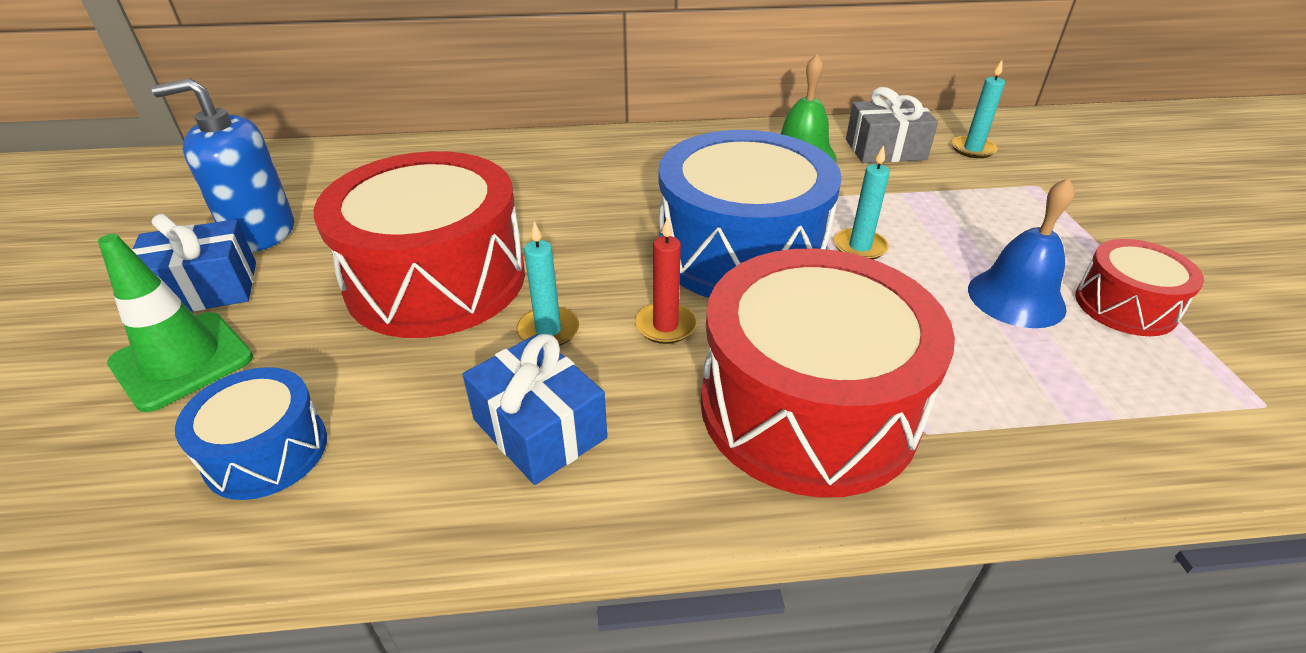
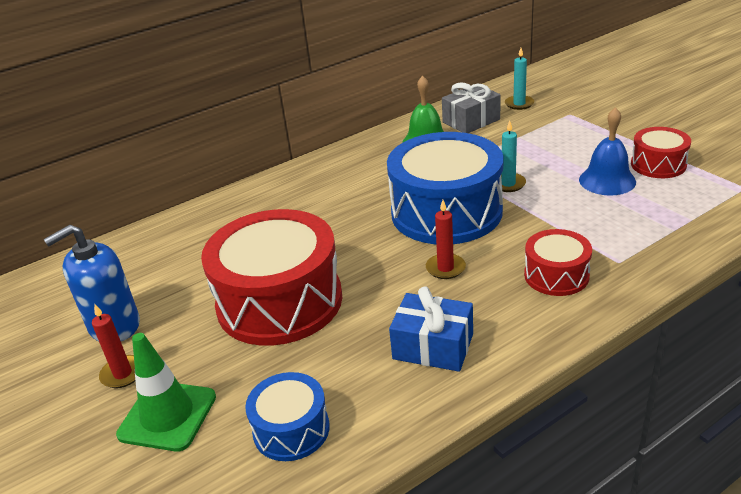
camera: 25 degrees left, 5 degrees down
blue gift [131,214,256,312] -> red candle [92,304,135,388]
turquoise candle [516,221,579,346] -> none
red drum [701,249,955,498] -> red drum [524,229,592,296], size x0.50

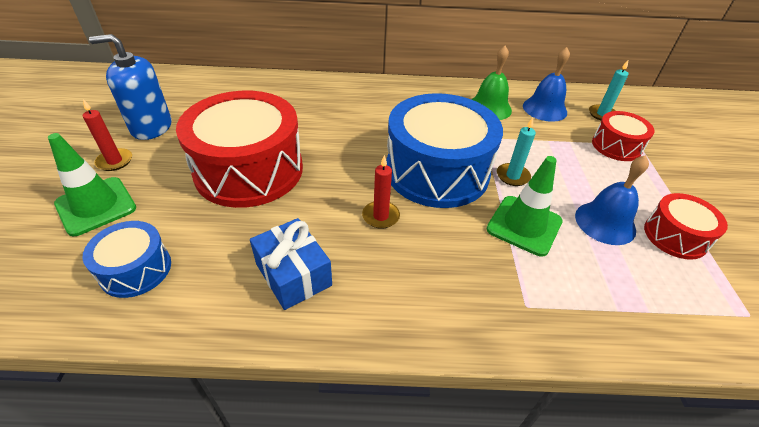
camera: 30 degrees right, 10 degrees up
grey gift [442,82,501,133] -> blue bell [523,47,570,122]
red drum [524,229,592,296] -> red drum moved to [592,111,655,161]
none -> green traffic cone [487,156,563,257]

